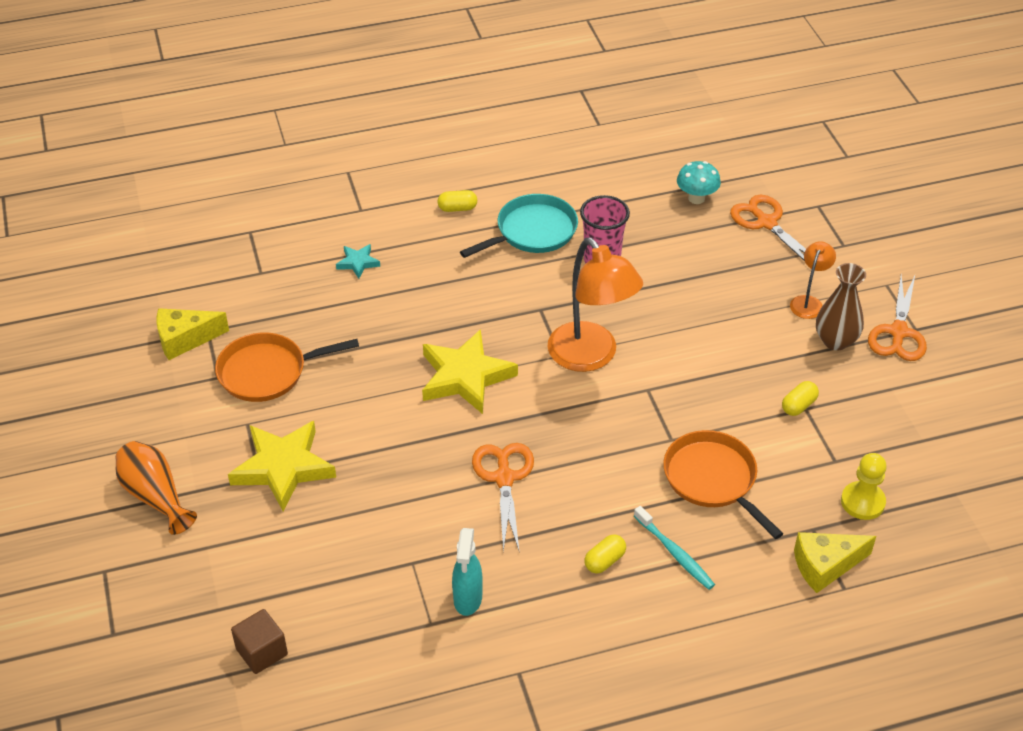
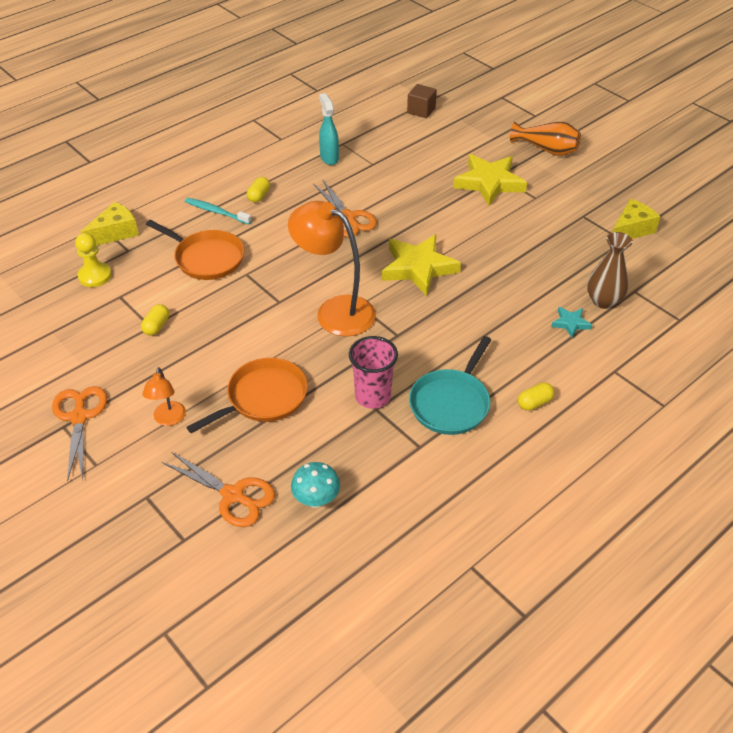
camera: 155 degrees right, 0 degrees up
orange pan [215,333,359,402] -> orange pan moved to [187,358,308,433]
brown vase [816,263,866,350] -> brown vase moved to [587,232,633,309]

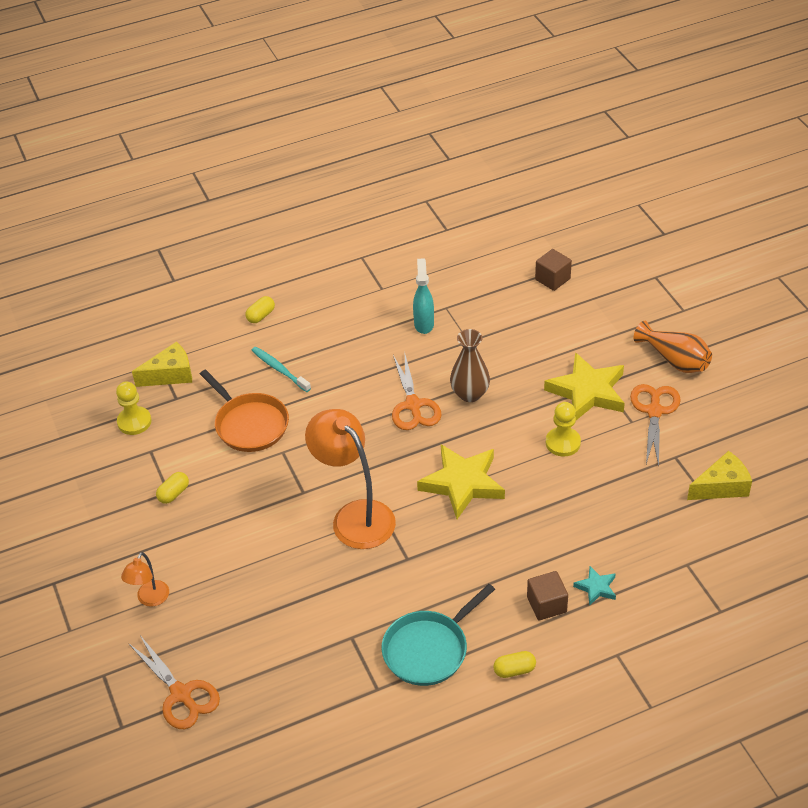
camera: 20 degrees right, 0 degrees up
orange scissors [52,386,107,482] -> orange scissors moved to [630,384,681,467]
orange pan [187,358,308,433] -> none
yellow capsule [247,177,270,203] -> yellow capsule moved to [246,296,275,323]
turquoise mushroom [291,462,340,508] -> none
pink cup [349,336,398,409] -> none
brown vase [587,232,633,309] -> brown vase moved to [450,329,490,402]
none -> brown cube [527,571,568,620]
none -> yellow pawn [546,402,581,457]

